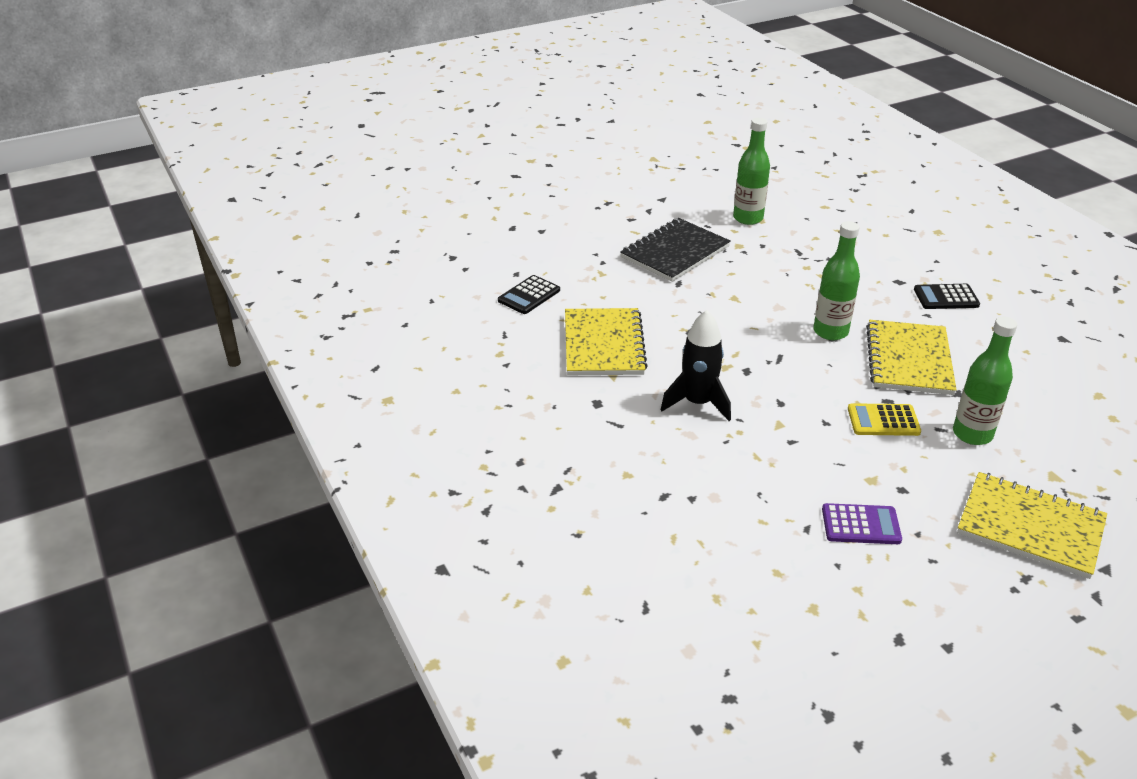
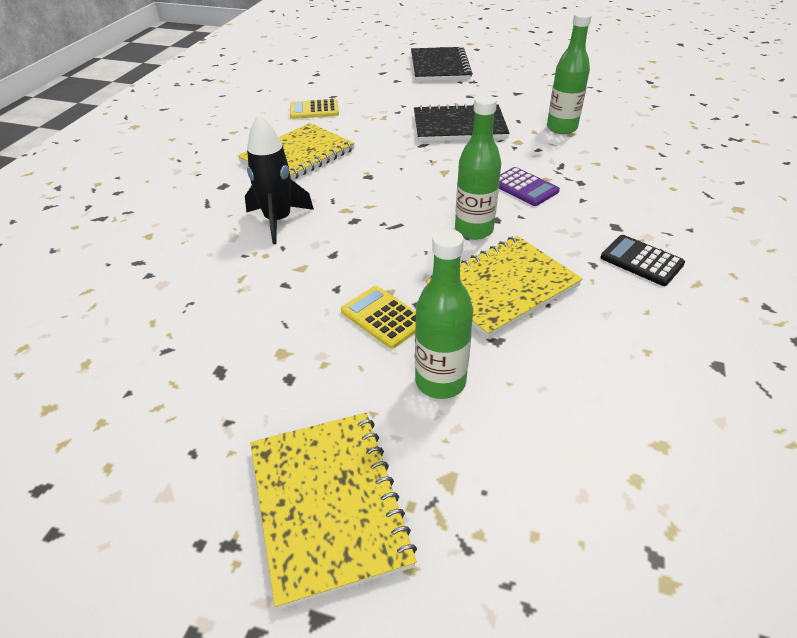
camera: 45 degrees right, 5 degrees up
black calculator [498,275,560,314] -> yellow calculator [290,99,339,119]
purple calculator [822,503,902,544] -> purple calculator moved to [499,167,560,206]
none -> black notebook [411,47,473,81]

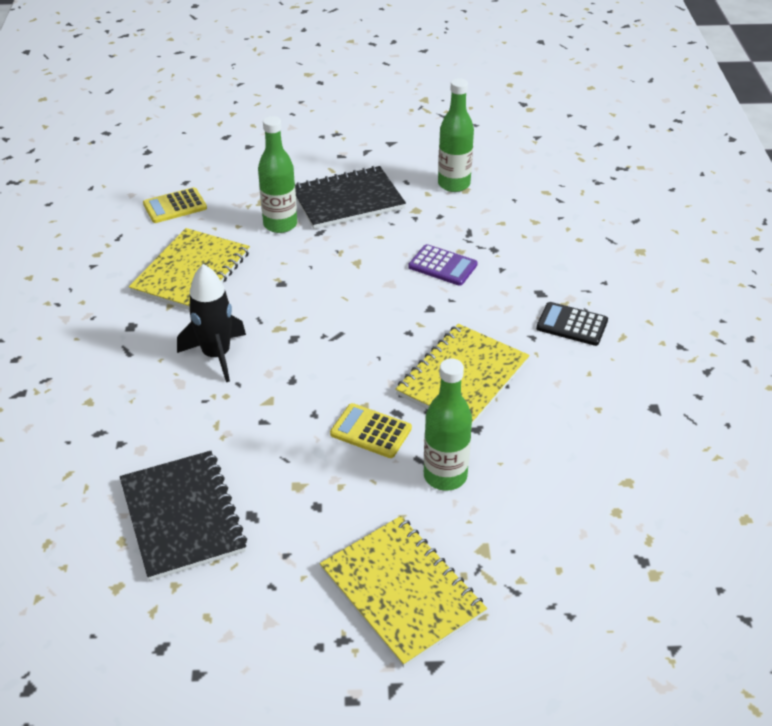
camera: 20 degrees left, 0 degrees up
black notebook [411,47,473,81] -> black notebook moved to [120,451,247,581]
green bottle [455,95,501,240] -> green bottle moved to [258,116,297,233]

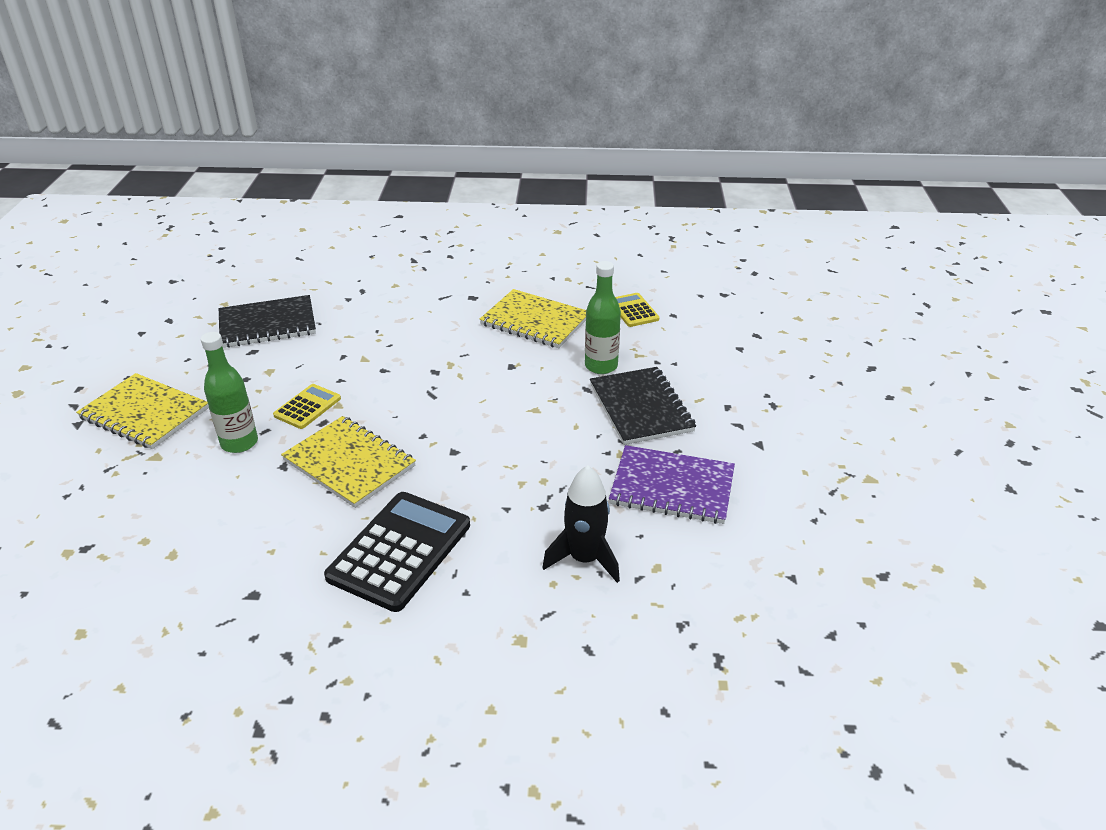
camera: 95 degrees right, 5 degrees down
black rocket [177,264,246,382] -> black rocket moved to [542,465,620,583]
yellow notebook [320,516,487,668] -> yellow notebook turned 60 degrees clockwise [76,373,209,449]
purple calculator [408,244,478,286] -> none
green bottle [438,78,474,192] -> purple notebook [609,445,735,524]
black calculator [536,302,608,346] -> black calculator [324,492,470,612], size x1.91

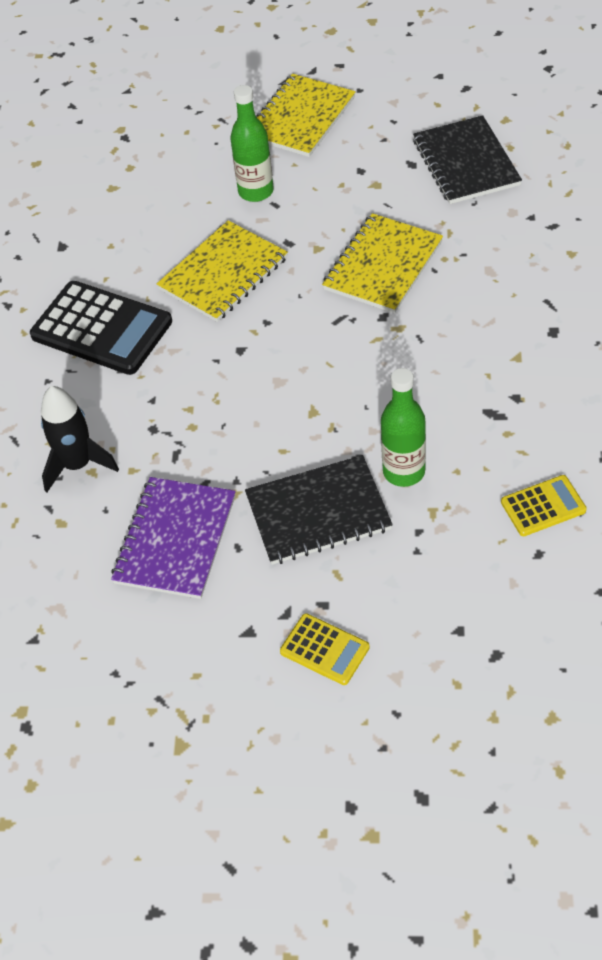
camera: 95 degrees right, 15 degrees up
yellow calculator [273,384,341,429] -> yellow calculator moved to [280,613,370,685]
yellow notebook [479,289,586,348] -> yellow notebook moved to [322,213,443,313]

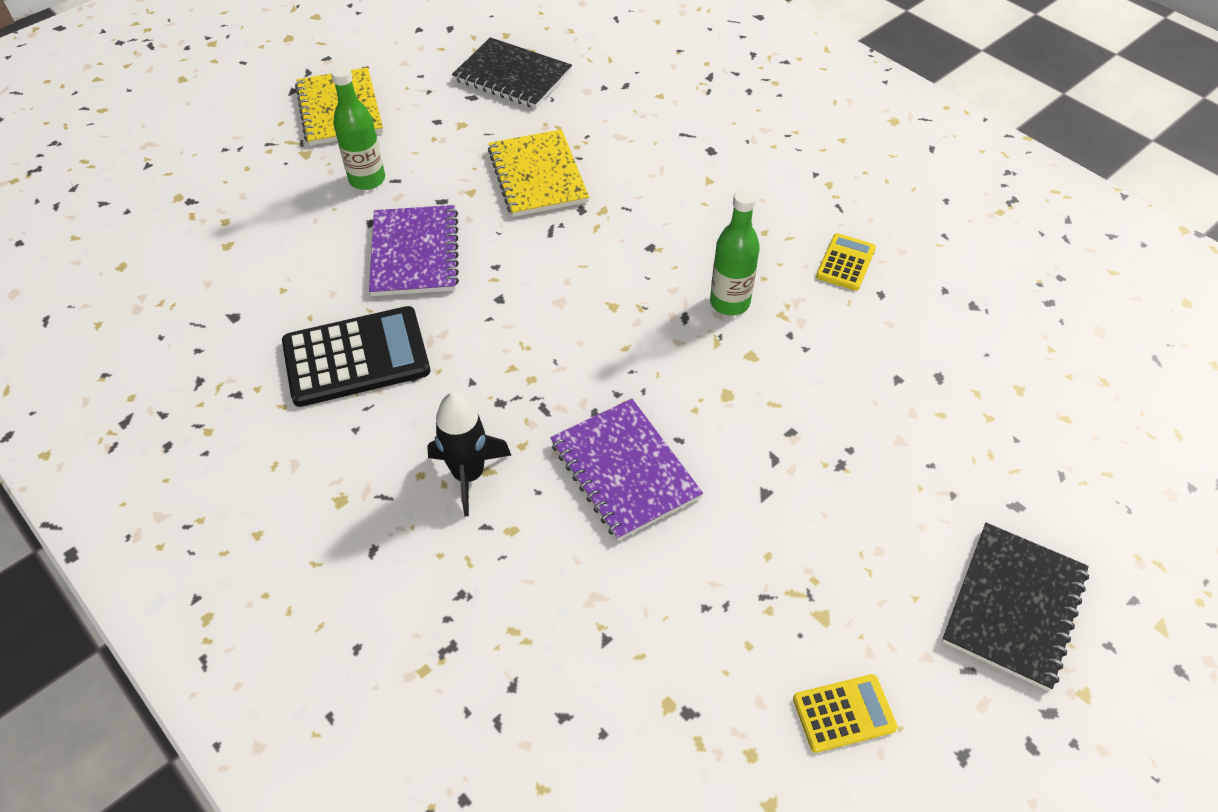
camera: 50 degrees left, 0 degrees up
yellow notebook [157,220,288,322] -> purple notebook [369,205,459,296]
black notebook [245,455,393,565] -> black notebook moved to [942,523,1089,691]
yellow calculator [280,613,370,685] -> yellow calculator moved to [793,674,898,753]

